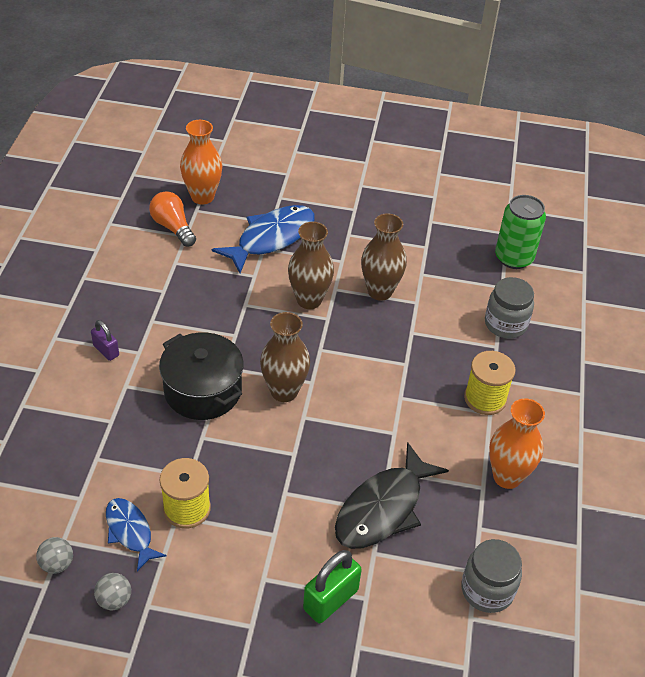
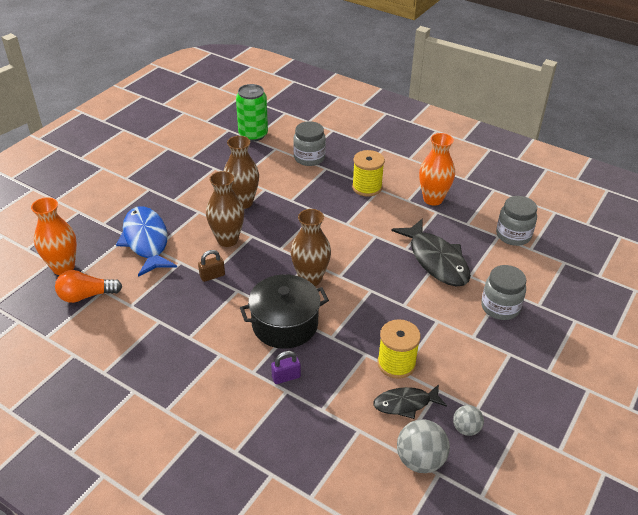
camera: 65 degrees left, 5 degrees down
grey ball [36,537,73,574] -> grey ball [397,419,450,473], size x1.65
purple padlock [91,320,119,361] -> purple padlock moved to [271,351,301,384]
blue fish [106,498,167,571] -> black fish [373,384,447,419]
green padlock [303,550,362,623] -> grey jar [481,265,526,320]
none -> brown padlock [198,250,225,282]

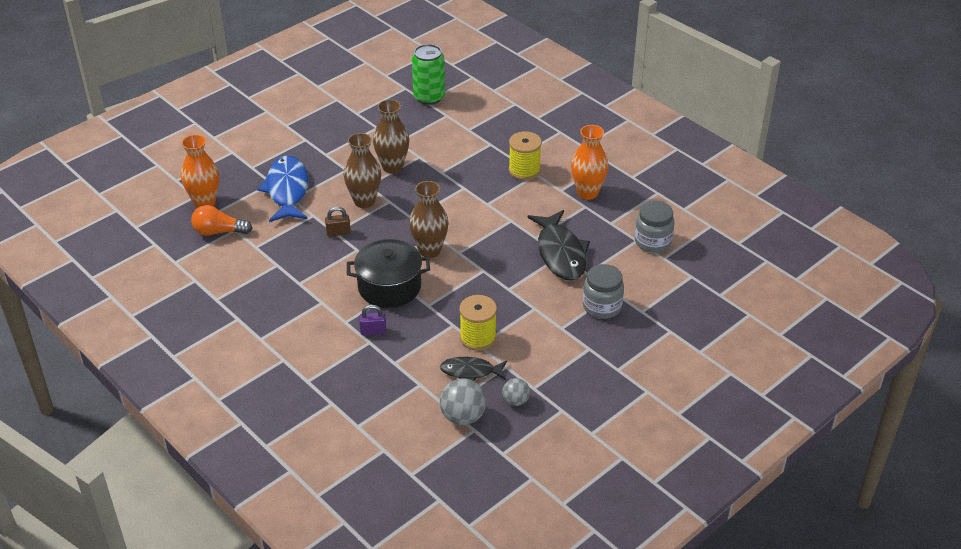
camera: 15 degrees right, 0 degrees up
grey jar [293,121,326,166] -> none

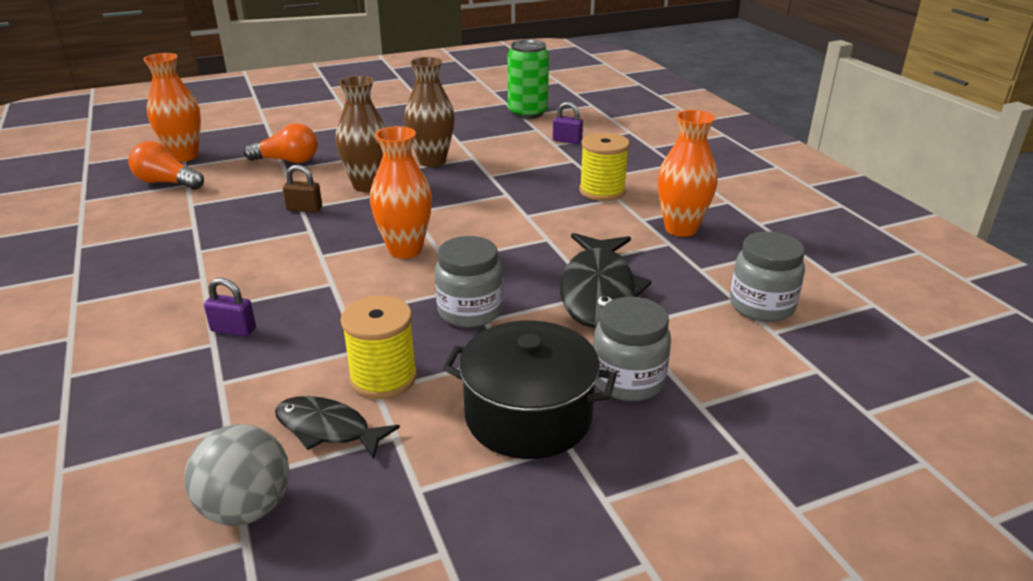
camera: 20 degrees right, 10 degrees down
blue fish [257,156,308,222] -> orange light bulb [243,123,317,163]
black pot [347,239,430,308] -> black pot moved to [443,320,617,459]
brown vase [409,181,449,258] -> orange vase [370,126,432,259]
grey ball [502,378,530,406] -> none
none -> grey jar [435,236,503,328]
none -> purple padlock [553,102,583,144]

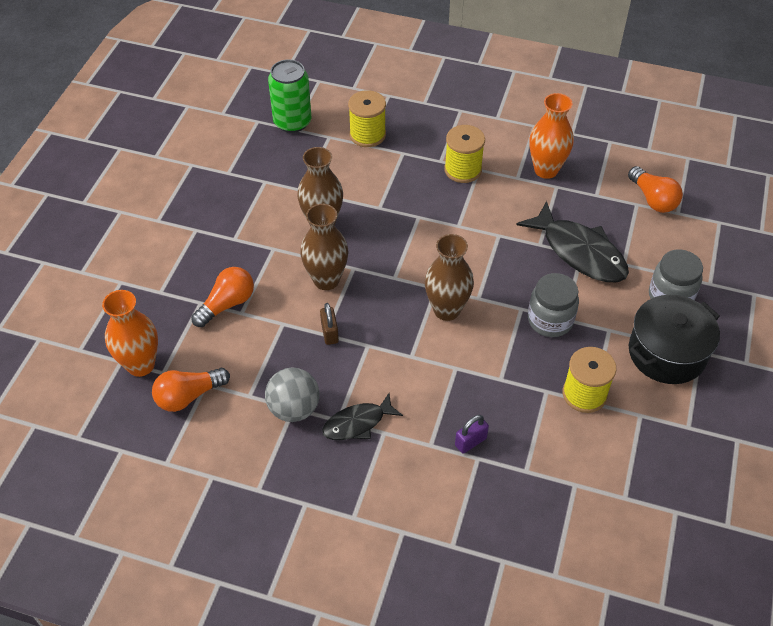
camera: 50 degrees left, 20 degrees up
grey ball [185,424,290,526] -> grey ball moved to [265,367,320,422]
black fish [275,396,400,459] -> black fish moved to [322,393,403,440]
brown padlock [283,165,322,213] -> brown padlock turned 60 degrees counterclockwise [320,303,339,345]
orange vase [370,126,432,259] -> brown vase [425,234,474,321]
purple padlock [553,102,583,144] -> yellow spool [348,90,386,147]
grey jar [730,231,805,322] -> orange light bulb [628,166,683,213]

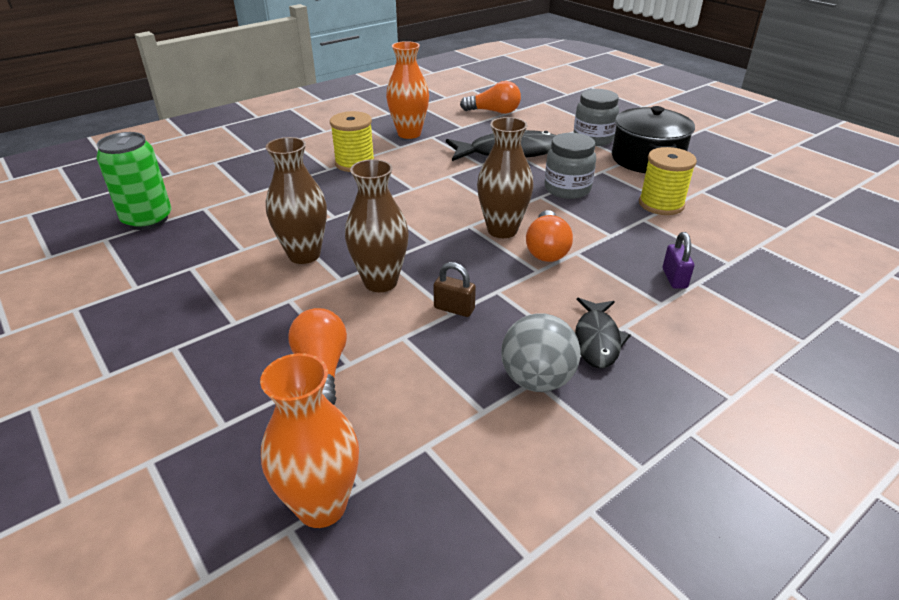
camera: 55 degrees left, 15 degrees down
orange light bulb [152,368,230,412] -> orange light bulb moved to [526,210,573,262]
yellow spool [348,90,386,147] -> none

